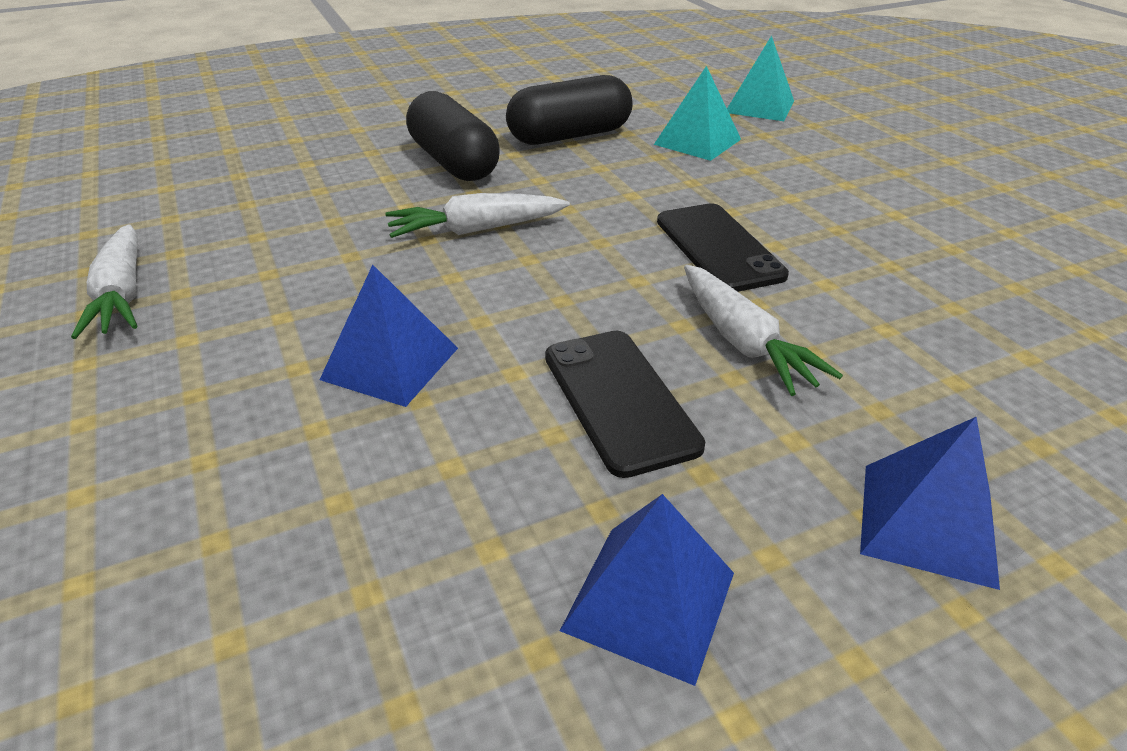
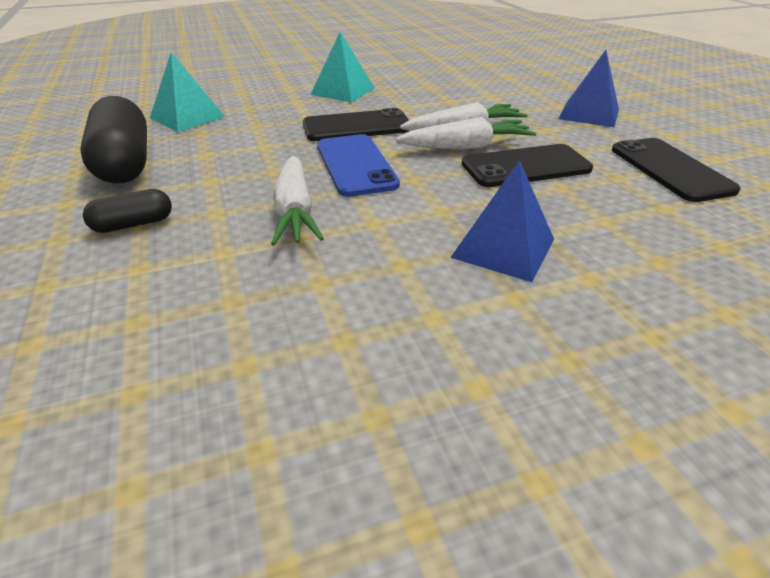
camera: 85 degrees left, 0 degrees up
white carrot [71,224,138,339] -> white carrot moved to [396,117,536,150]
black capsule [406,91,500,181] -> black capsule [83,189,172,233], size x0.50
blue pyramid [560,494,734,686] -> black phone [612,138,741,202]
turquoise pyramid [727,35,794,121] -> turquoise pyramid moved to [310,32,375,103]
none -> blue phone [317,134,400,197]

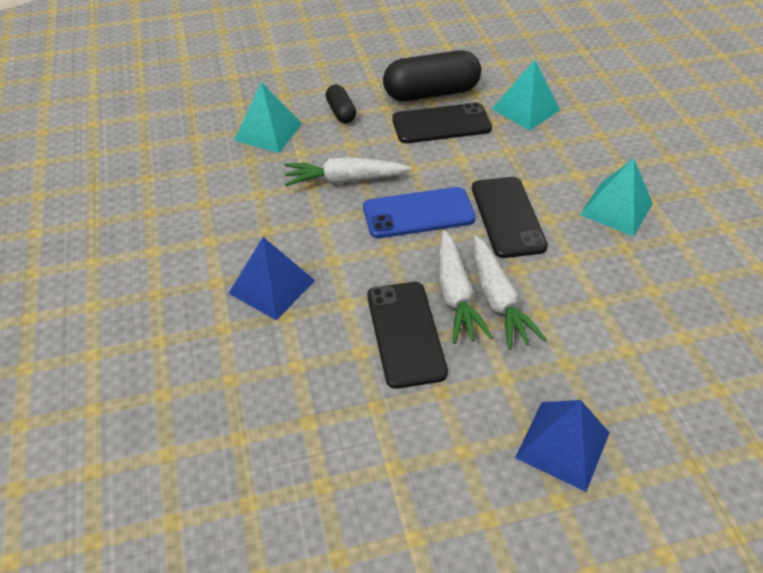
camera: 95 degrees right, 10 degrees up
black phone [612,138,741,202] -> black phone moved to [392,102,492,143]
none -> turquoise pyramid [234,82,302,153]

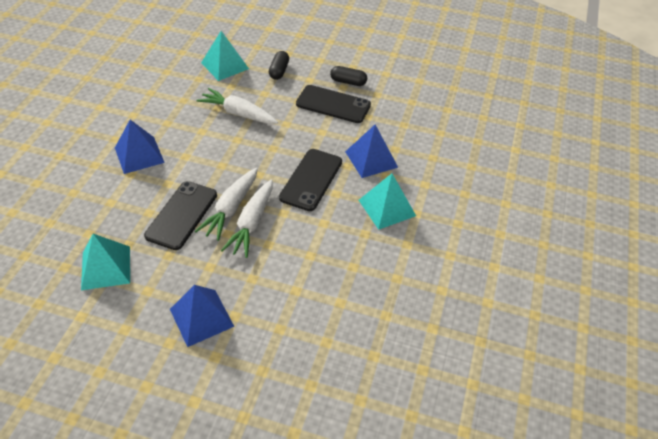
camera: 30 degrees right, 0 degrees up
blue phone [363,187,476,238] -> none
black capsule [383,50,481,101] -> black capsule [330,66,367,86], size x0.50
turquoise pyramid [492,60,560,131] -> turquoise pyramid moved to [81,234,130,290]
none -> blue pyramid [345,125,398,178]

